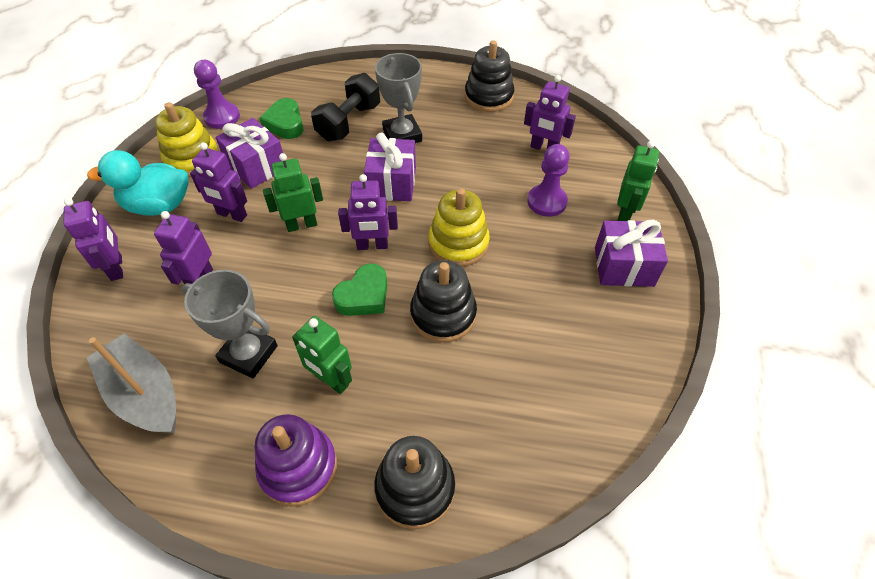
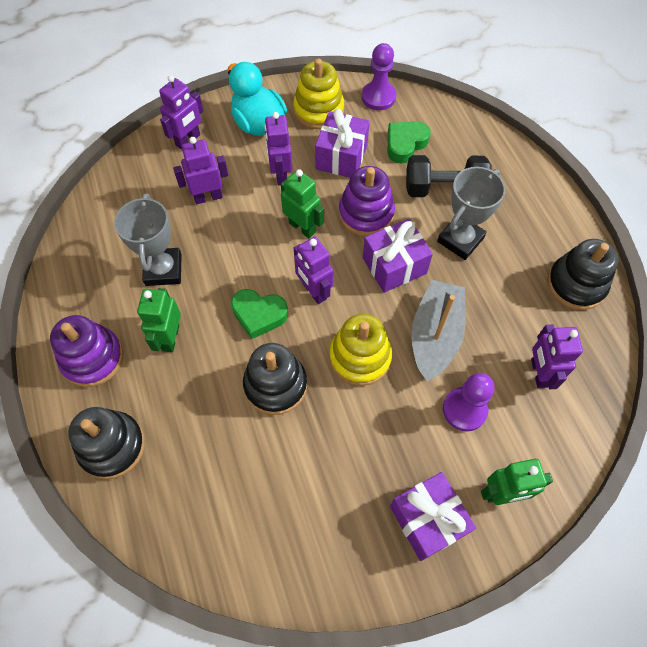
camera: 60 degrees right, 10 degrees up
grey boat [87,334,176,434] -> grey boat moved to [411,280,466,381]
none -> purple stacking toy [339,166,395,236]

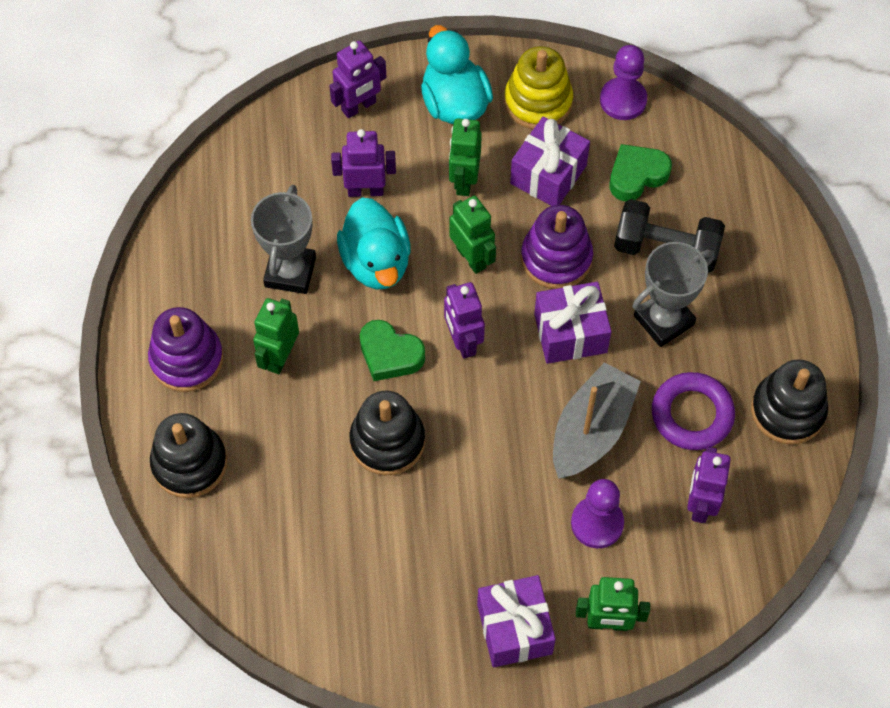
camera: 15 degrees right, 0 degrees up
purple robot [264,112,292,185] -> green robot [449,118,482,196]
yellow stacking toy [329,314,392,386] -> none
none -> turquoise duck [337,198,411,290]
none -> purple ring [652,372,735,450]

